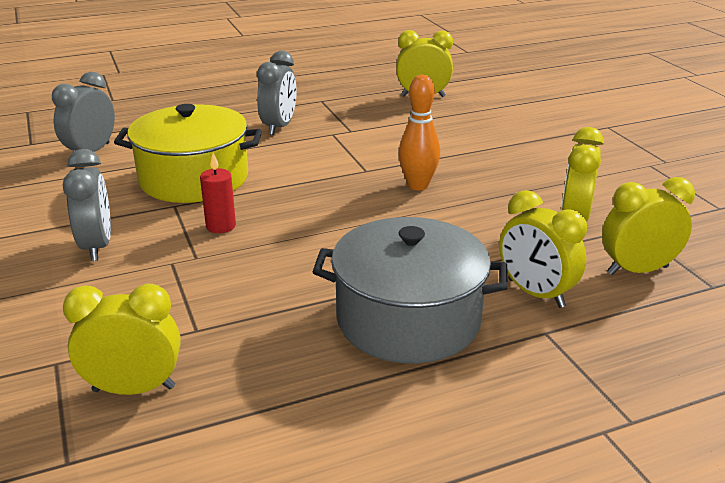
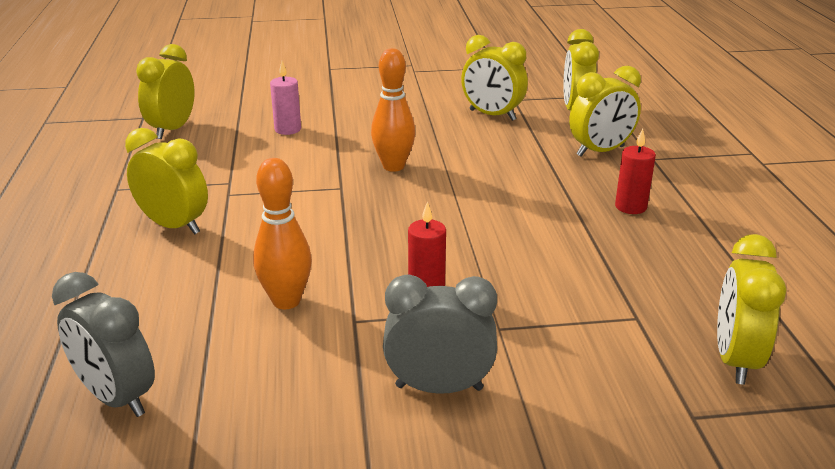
camera: 75 degrees left, 0 degrees up
yellow pot [114,104,262,203] -> orange bowling pin [253,158,312,309]
grey clock [257,51,297,135] -> yellow clock [125,128,208,235]
grey pot [313,217,508,364] -> red candle [615,129,656,214]
none -> pink candle [270,61,301,135]

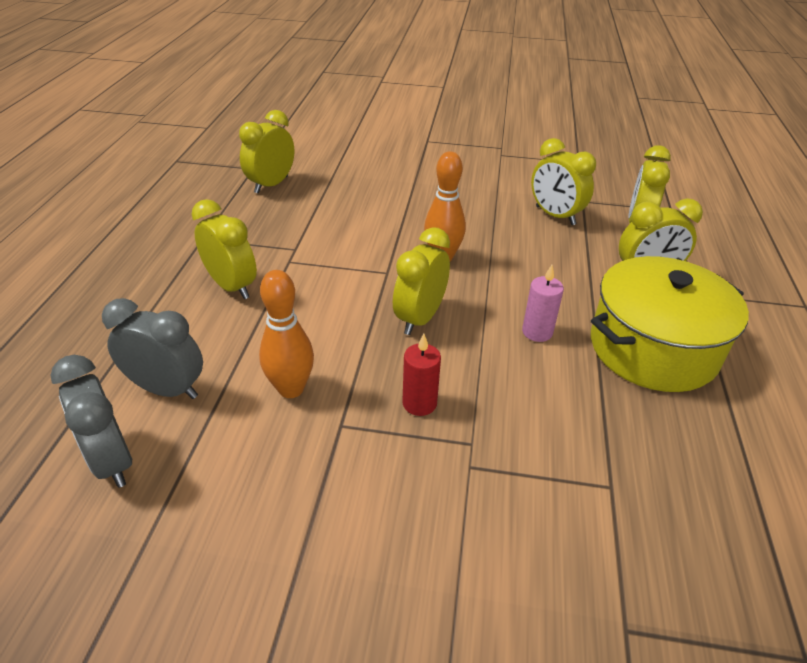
camera: 15 degrees right, 10 degrees up
pink candle [270,61,301,135] -> pink candle moved to [522,265,564,342]
grey clock [383,275,497,394] -> grey clock moved to [102,298,203,399]
red candle [615,129,656,214] -> yellow pot [591,256,749,392]
yellow clock [717,234,786,385] -> yellow clock moved to [393,227,450,335]

